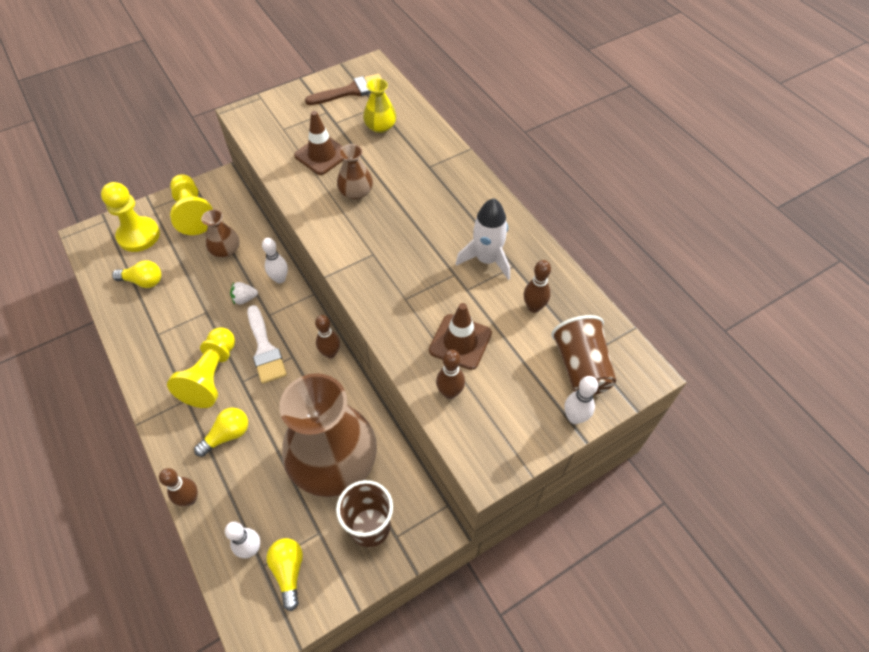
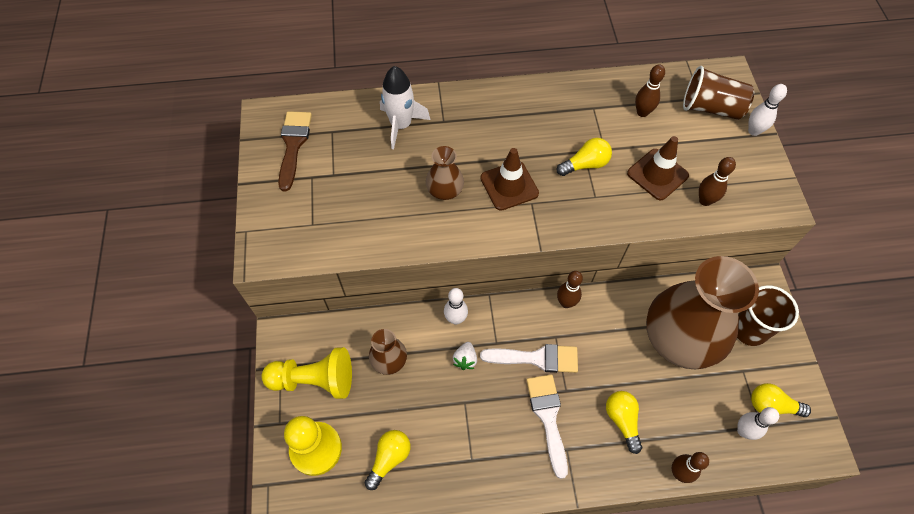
camera: 65 degrees left, 5 degrees up
yellow pawn [167,327,235,408] -> white brush [526,374,568,479]
brown traffic cone [294,111,344,175] -> brown traffic cone moved to [480,148,539,211]
yellow vase [363,78,396,133] -> none
white rocket [456,198,510,280] -> white rocket moved to [380,66,431,149]
none -> yellow light bulb [557,138,612,176]

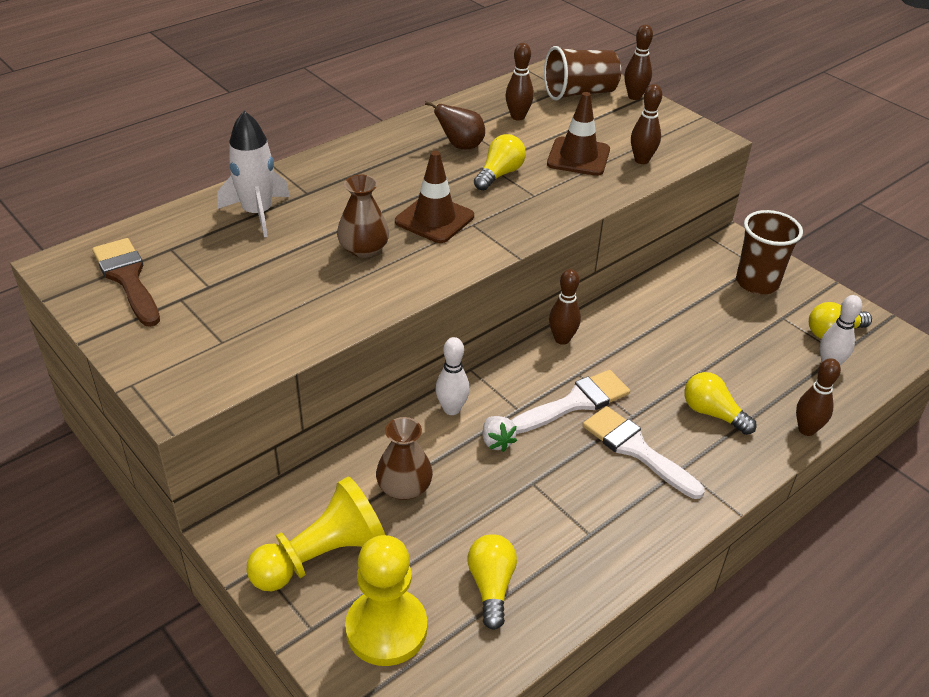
camera: 35 degrees left, 20 degrees down
brown vase [646,256,759,370] -> none
white bowling pin [748,84,787,136] -> brown bowling pin [624,25,653,100]
none -> brown pear [425,101,485,149]

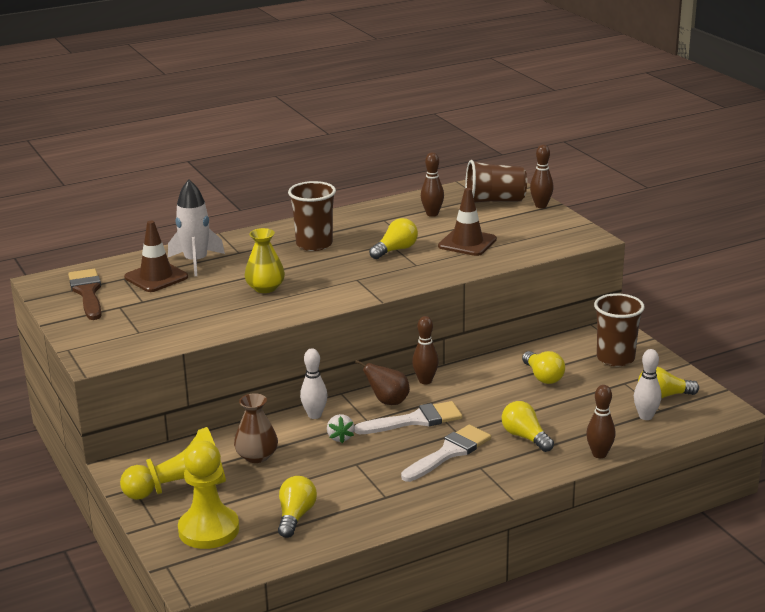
camera: 15 degrees right, 15 degrees down
brown vase [337,175,389,258] -> yellow vase [244,228,285,293]
brown traffic cone [395,151,474,243] -> brown traffic cone moved to [124,221,188,292]
brown pear [425,101,485,149] -> brown pear moved to [355,360,410,405]
white brush [583,406,705,499] -> white brush turned 75 degrees clockwise [401,425,491,482]
brown bowling pin [631,84,662,164] -> none
none -> brown cup [288,181,336,251]
none -> yellow light bulb [522,351,565,384]

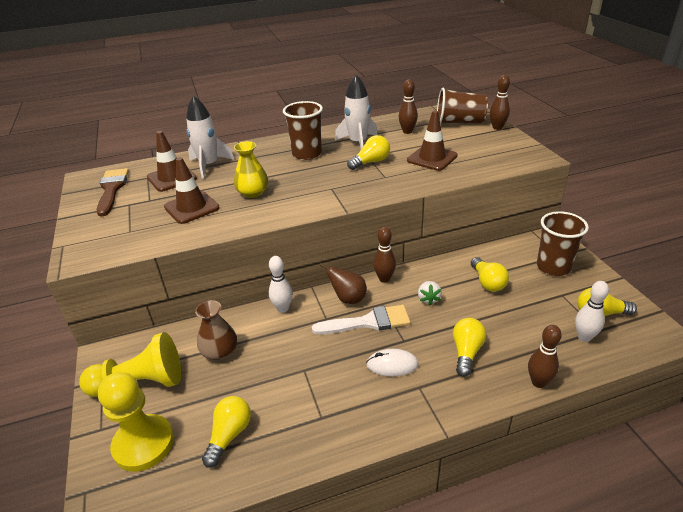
camera: 10 degrees right, 10 degrees up
white strawberry [327,414,355,443] -> white strawberry moved to [418,281,442,306]
white brush [401,425,491,482] -> white mouse [366,349,419,376]
yellow light bulb [501,401,554,452] -> yellow light bulb turned 45 degrees clockwise [453,318,486,377]
none -> brown traffic cone [164,157,220,224]
none -> white rocket [335,75,378,149]

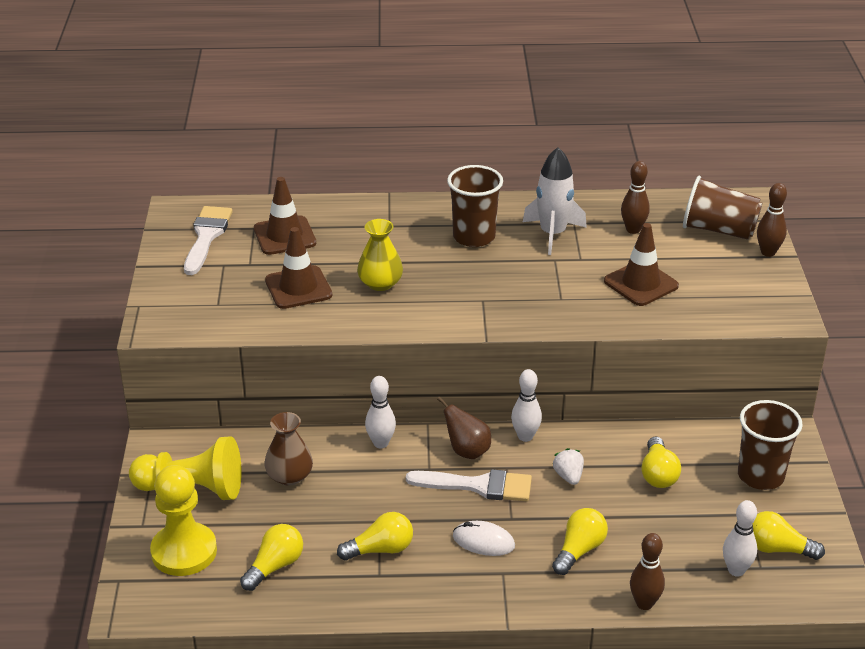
camera: 15 degrees right, 0 degrees up
brown brush [97,168,129,216] -> white brush [184,206,233,275]
white rocket [186,96,234,179] -> none
yellow light bulb [347,135,390,170] -> yellow light bulb moved to [337,512,413,561]
brown bowling pin [373,227,396,283] -> white bowling pin [511,369,542,442]
white strawberry [418,281,442,306] -> white strawberry turned 150 degrees clockwise [552,448,584,485]

